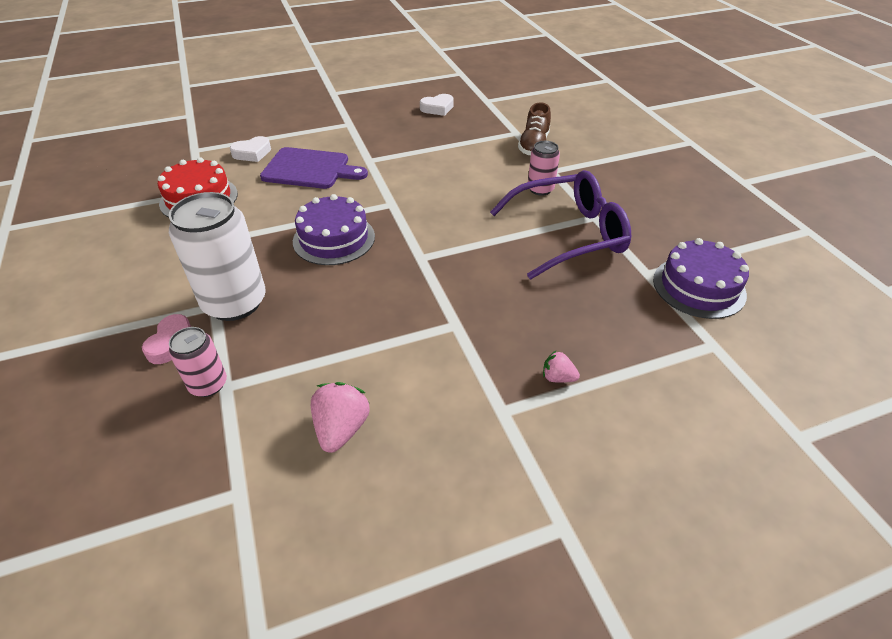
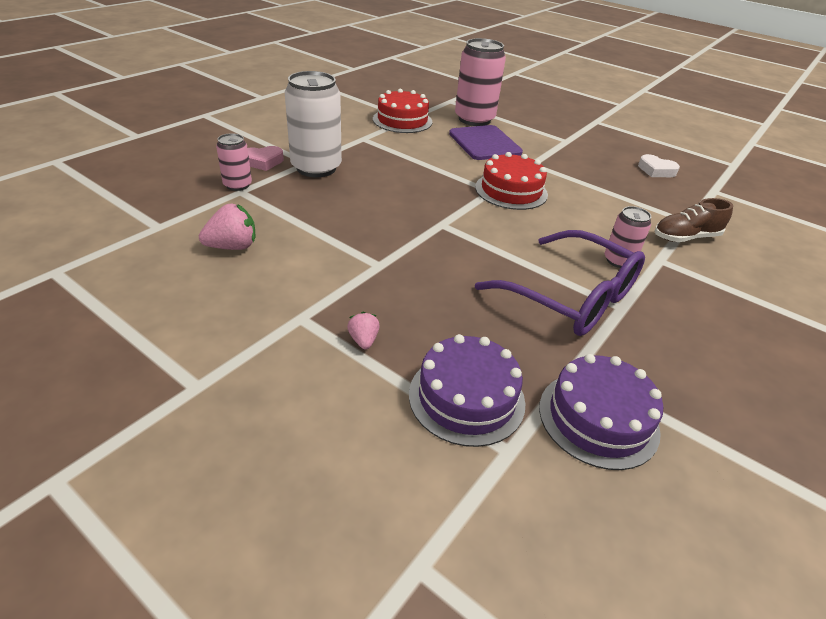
camera: 55 degrees right, 5 degrees down
white heart [230,136,271,162] -> pink can [455,38,506,126]
purple cake [293,194,375,265] -> purple cake moved to [409,334,525,447]
none -> red cake [475,152,548,210]

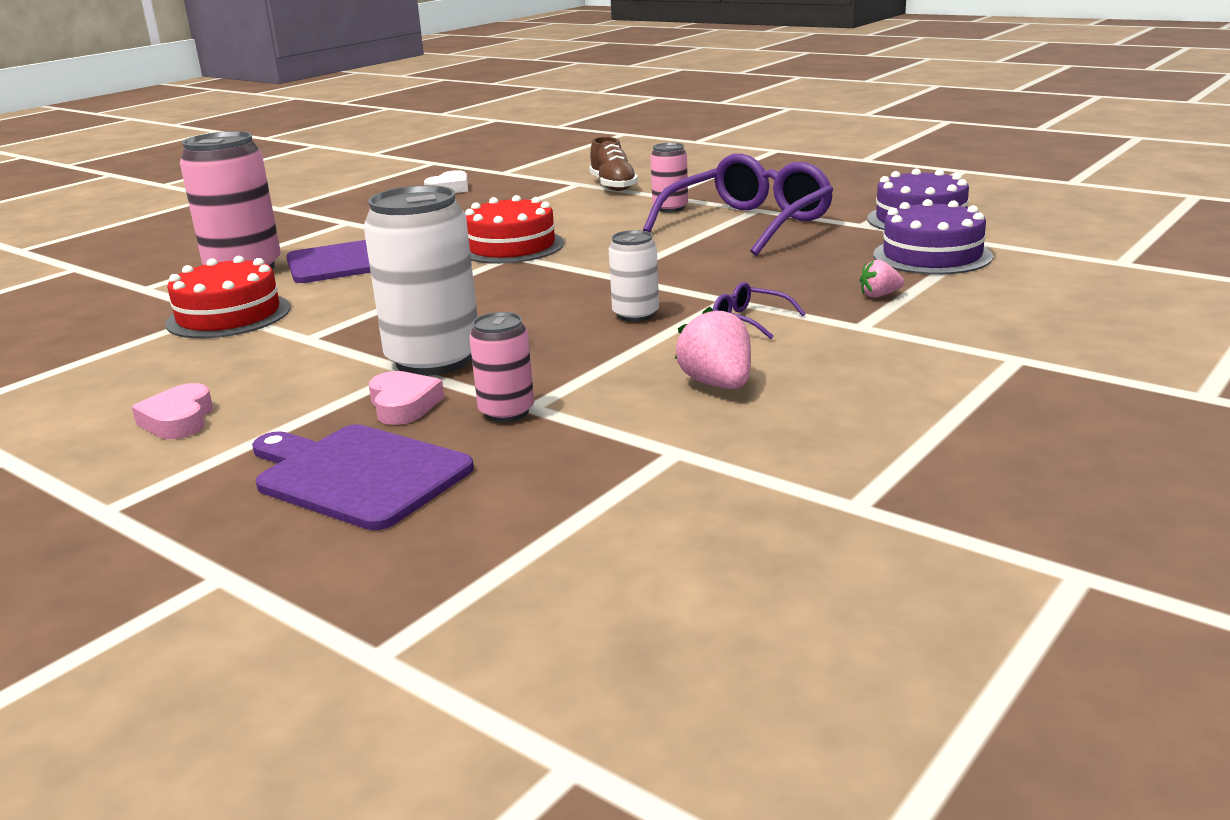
camera: 85 degrees left, 15 degrees down
none -> pink heart [132,383,213,439]
none -> purple cutting board [252,424,474,530]
none -> white can [609,230,659,322]
none -> purple glasses [713,282,806,339]

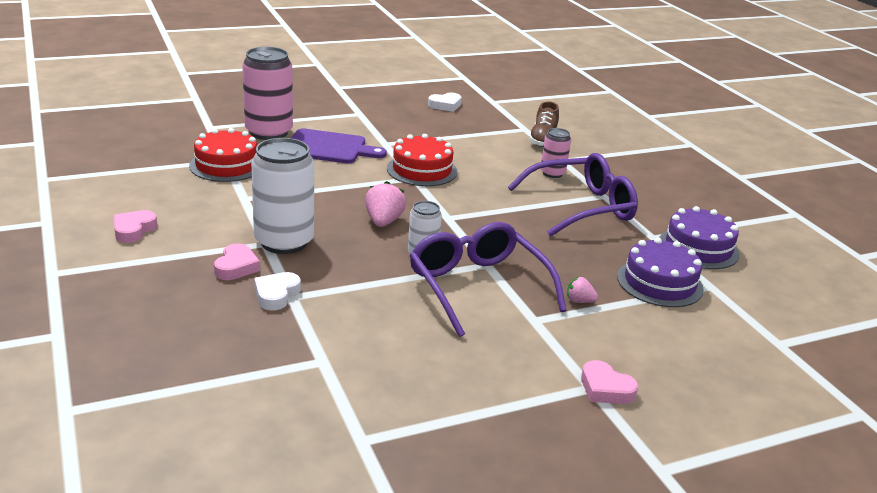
camera: 25 degrees right, 5 degrees up
purple cutting board [252,424,474,530] -> none
pink can [469,312,534,422] -> white heart [254,272,301,310]
pink strawberry [675,306,751,389] -> pink strawberry moved to [365,181,406,227]
purple glasses [713,282,806,339] -> purple glasses [409,222,567,337], size x2.42
none -> pink heart [581,360,638,404]

